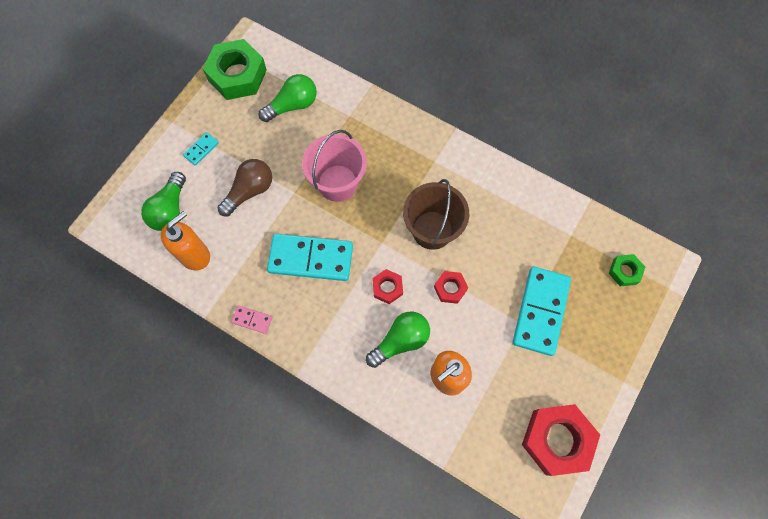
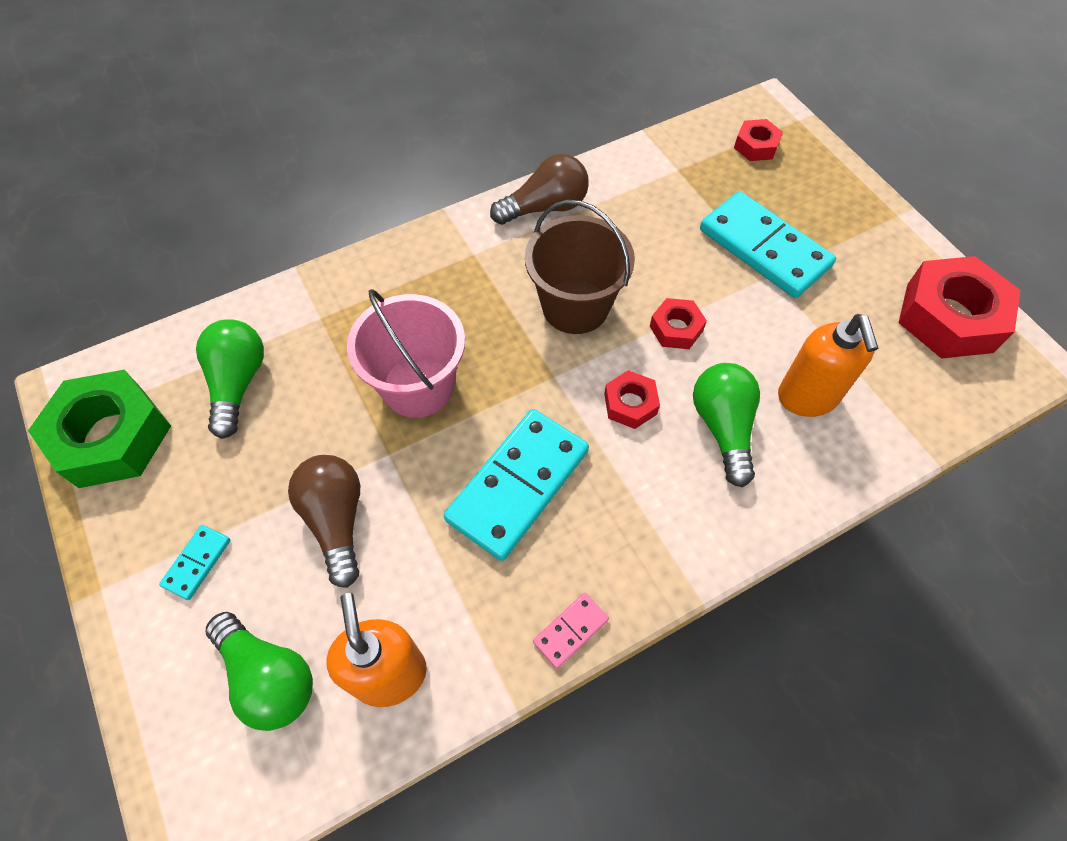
camera: 60 degrees left, 10 degrees down
turquoise domino [183,132,219,166] -> turquoise domino turned 45 degrees clockwise [159,525,231,600]
green nut [609,254,645,286] -> red nut [734,119,783,161]
none -> brown light bulb [490,154,589,225]

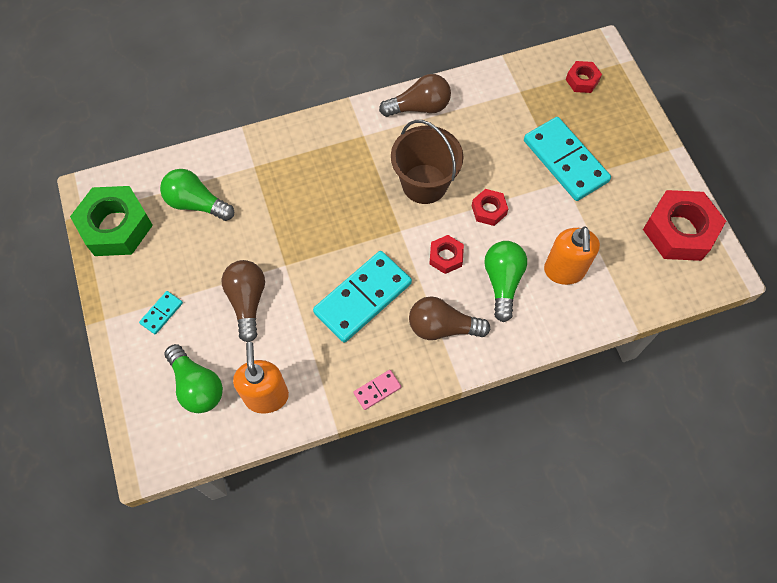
camera: 10 degrees right, 5 degrees up
green light bulb [196,319,264,439] -> green light bulb turned 75 degrees counterclockwise [160,169,234,221]
pink bucket [347,289,465,418] -> none
none -> brown light bulb [409,296,490,340]

